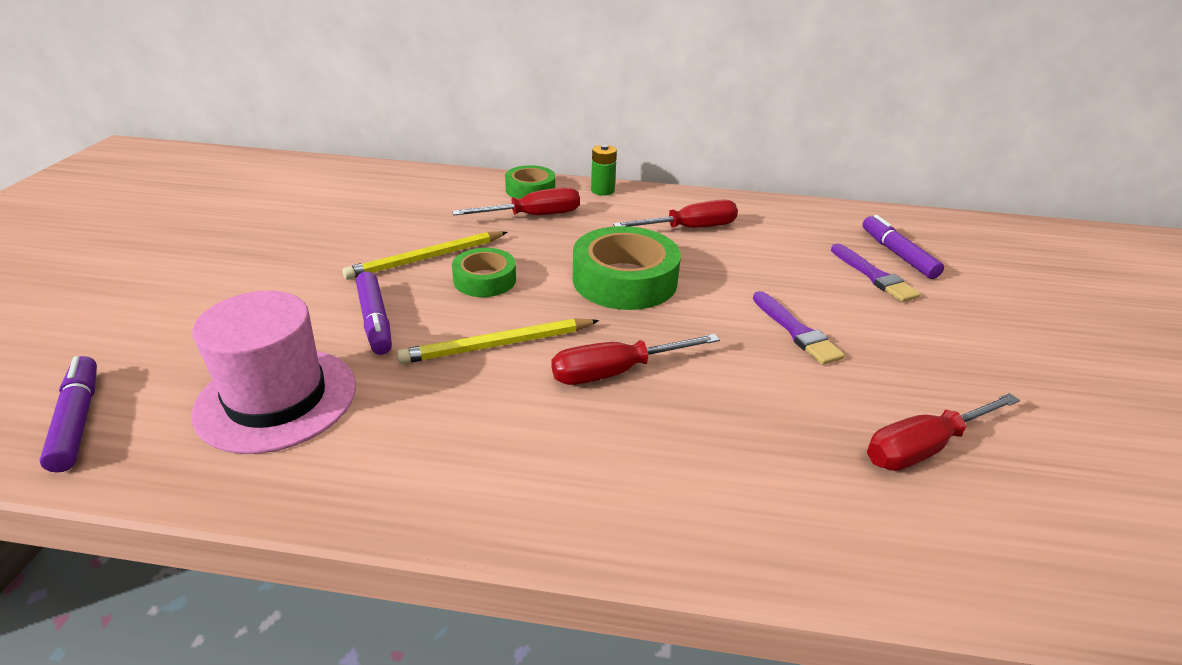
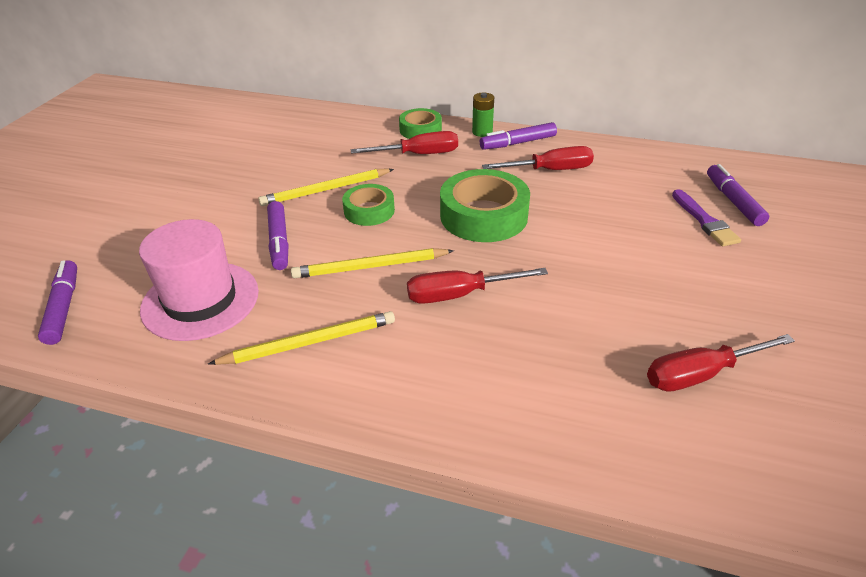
camera: 10 degrees right, 5 degrees up
purple brush [753,291,845,365] -> none
none -> yellow pencil [208,311,395,365]
none -> purple marker [480,122,557,150]

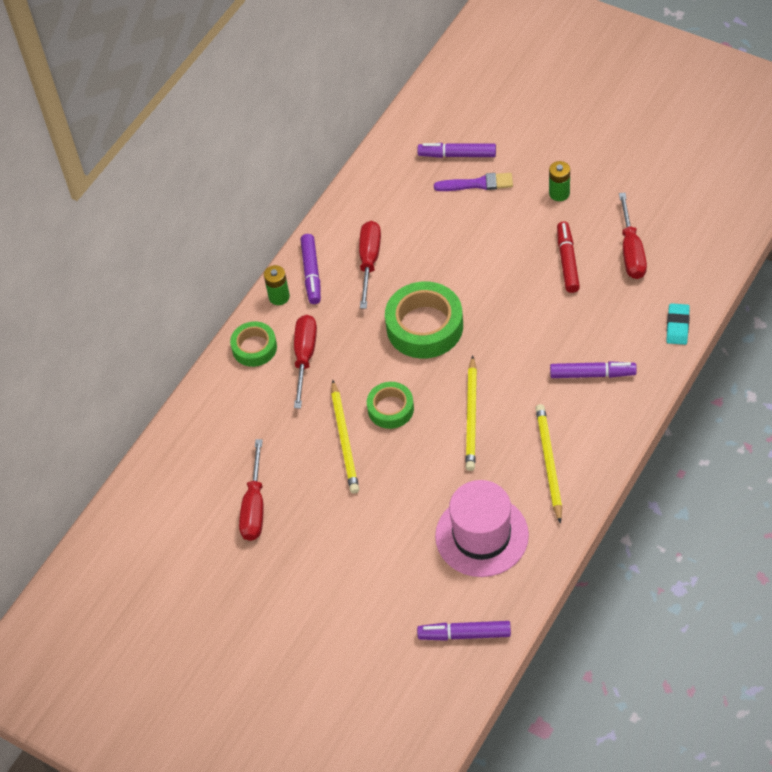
camera: 70 degrees left, 15 degrees up
purple marker [267,201,289,270] -> purple marker moved to [550,361,637,378]
red screwdriver [407,268,548,304] -> red screwdriver moved to [239,439,264,541]
none -> green battery [549,161,570,201]
none -> red marker [557,221,580,293]
none -> turquoise eraser [666,303,690,345]

